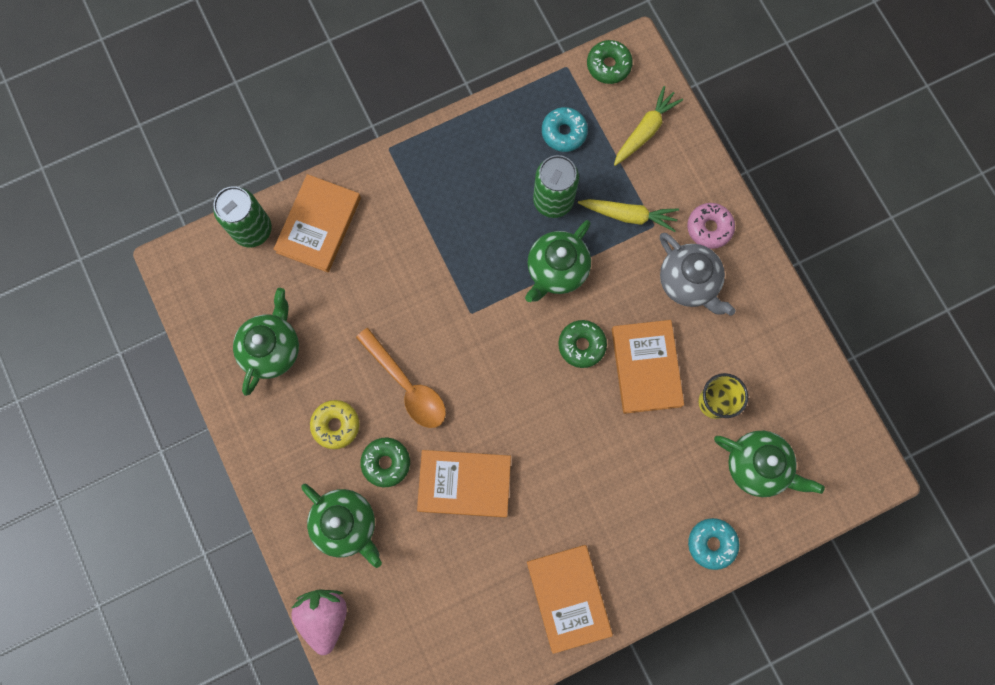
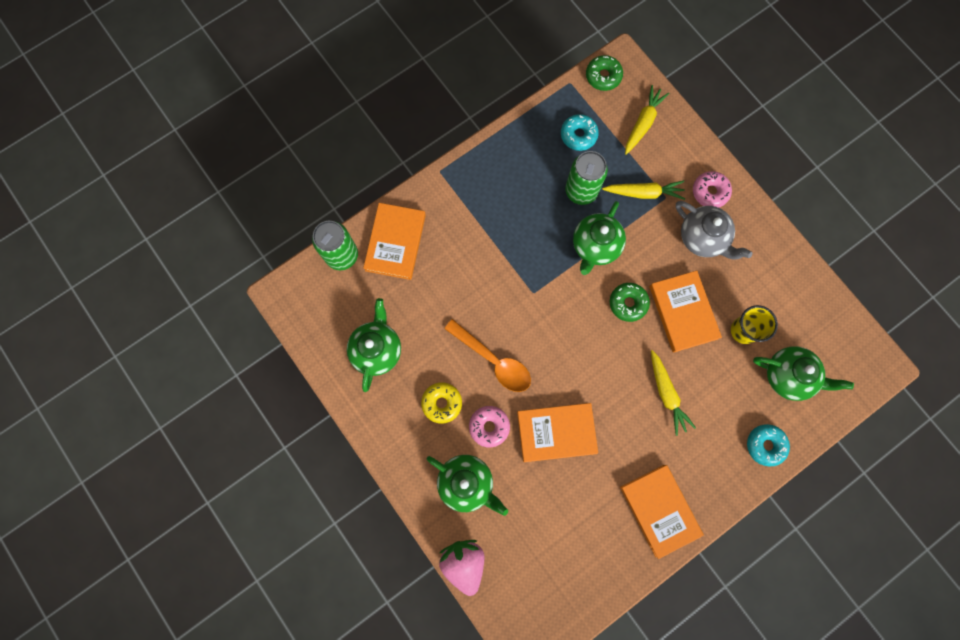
camera: 10 degrees left, 0 degrees up
green donut [360,438,410,487] -> pink donut [469,406,510,447]
none -> yellow carrot [651,350,696,436]

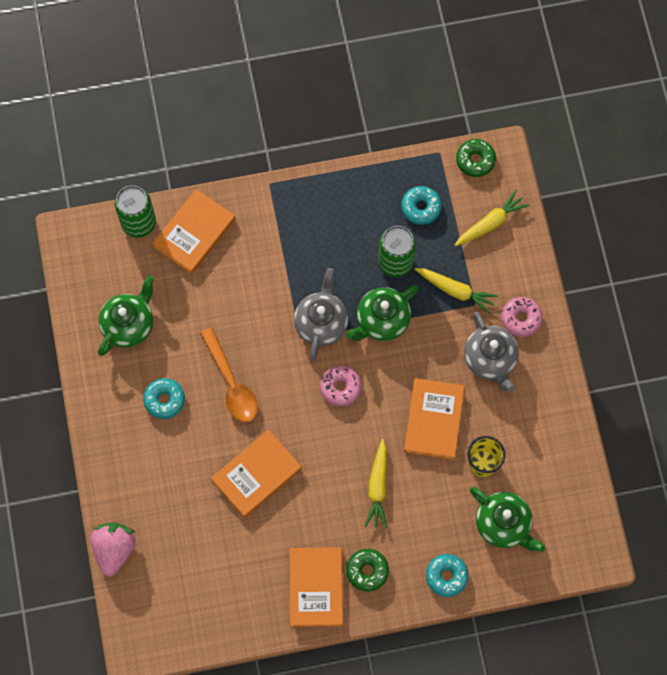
camera: 25 degrees right, 5 degrees down
yellow donut [421,382,462,424] -> turquoise donut [143,378,185,419]
green teapot [427,455,508,516] -> none
pink donut [469,406,510,447] -> pink donut moved to [320,366,361,406]
orange book [517,403,598,462] -> orange book turned 60 degrees counterclockwise [211,429,302,518]
green donut [610,283,650,322] -> green donut moved to [346,549,389,592]
none -> grey teapot [294,268,349,360]

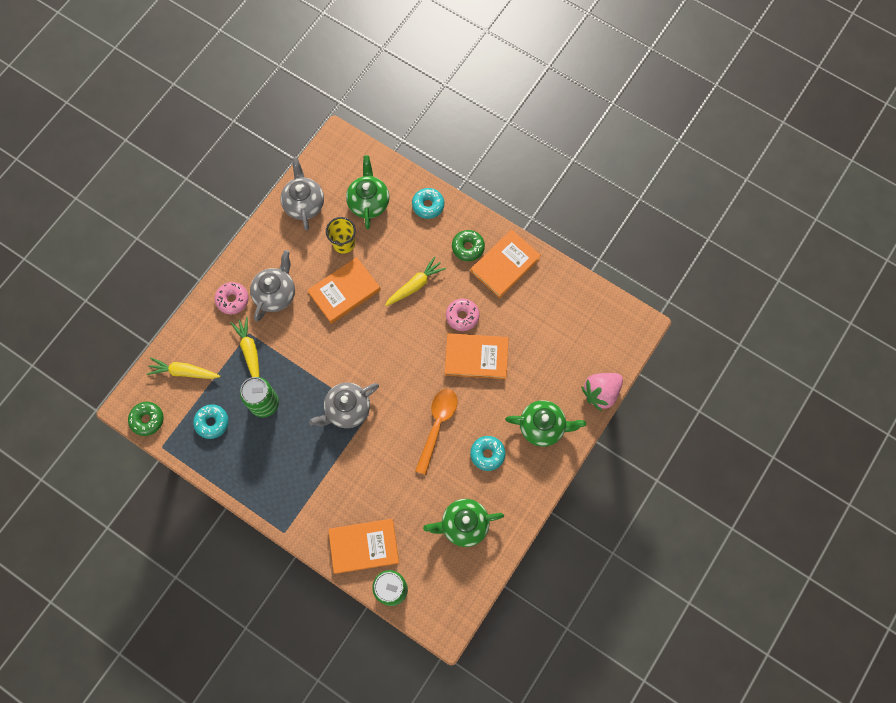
camera: 135 degrees left, 0 degrees up
pink donut [320,366,361,406] -> pink donut moved to [446,298,480,331]
green teapot [346,285,419,341] -> green teapot moved to [505,400,586,447]
none -> grey teapot [281,157,324,231]

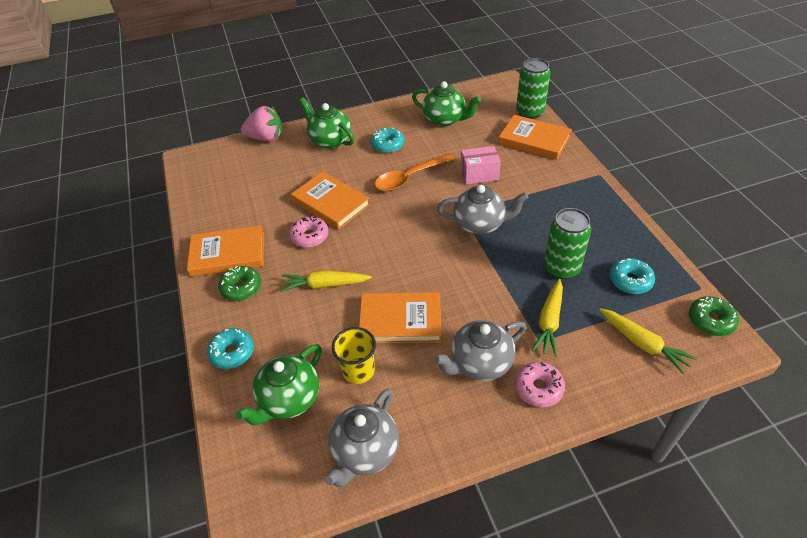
camera: 140 degrees left, 25 degrees down
none -> pink box [461,146,501,184]

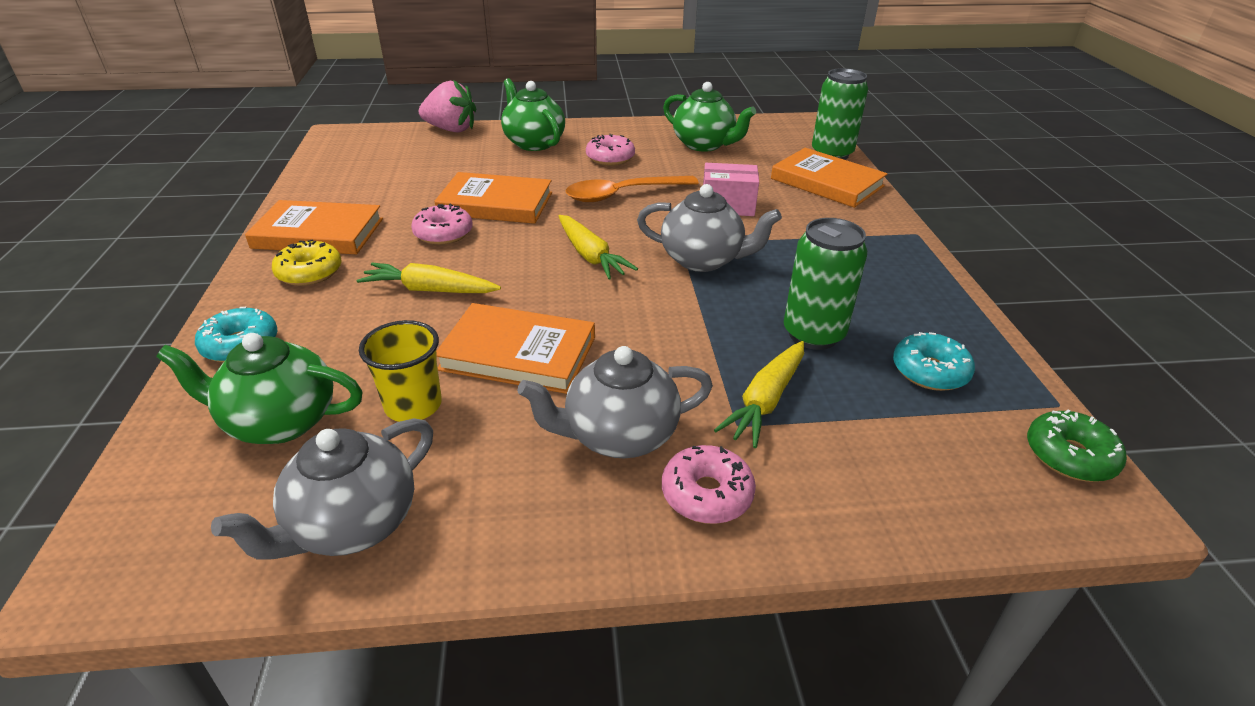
camera: 10 degrees right, 10 degrees down
green donut [218,266,261,301] -> yellow donut [272,239,342,286]
green teapot [236,344,322,425] -> green teapot turned 45 degrees clockwise [156,333,362,444]
orange book [291,171,370,230] -> orange book turned 45 degrees counterclockwise [434,172,552,224]
turquoise donut [371,128,404,153] -> pink donut [586,134,635,166]
yellow carrot [599,308,696,375] -> yellow carrot moved to [559,215,638,279]

